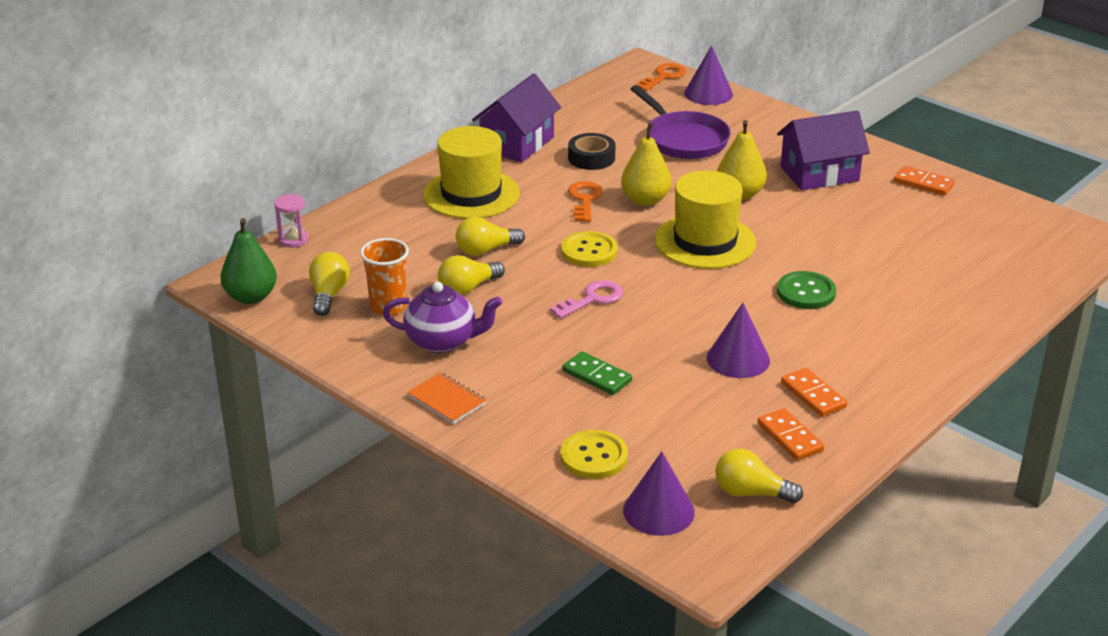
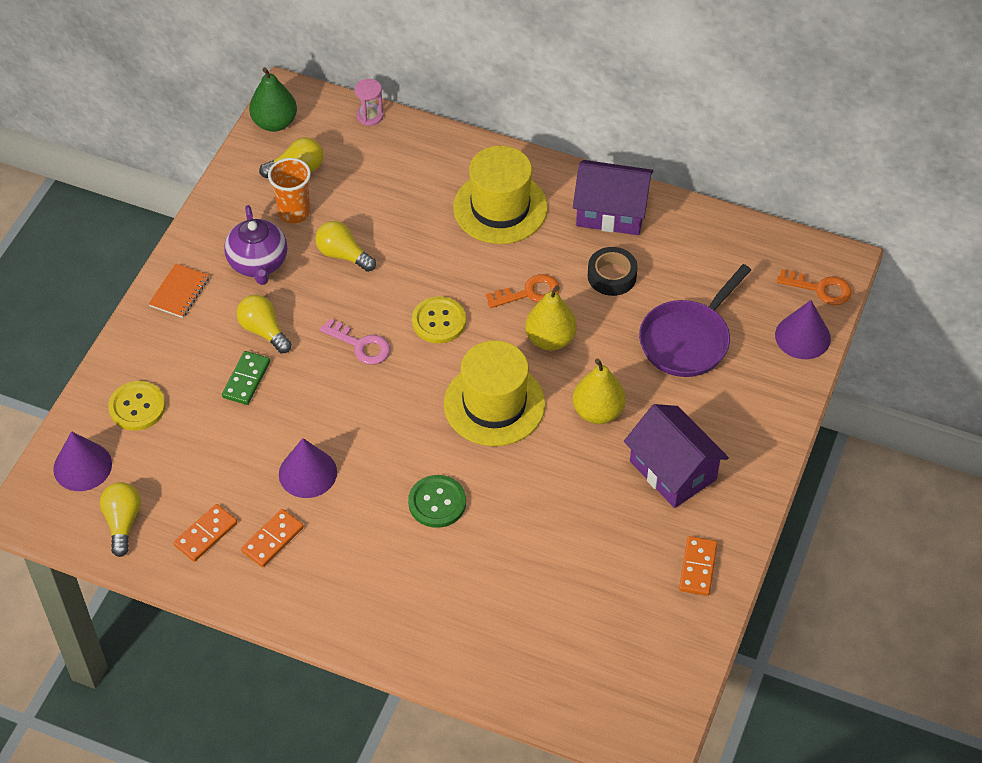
camera: 70 degrees right, 20 degrees up
yellow light bulb [456,217,525,256] -> yellow light bulb moved to [237,295,292,353]

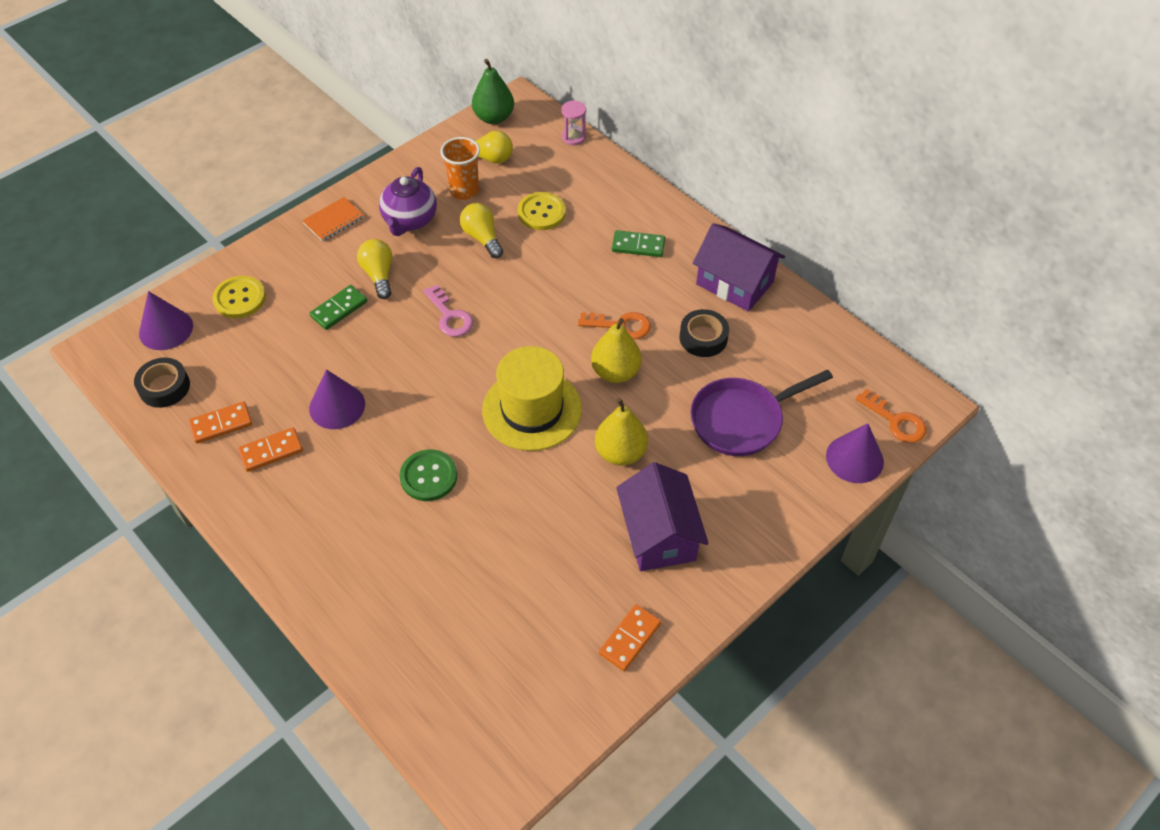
camera: 25 degrees right, 0 degrees up
yellow light bulb [100,482,141,557] -> black tape [134,358,190,408]
yellow button [412,296,466,343] -> yellow button moved to [518,192,566,230]
yellow hat [453,146,548,244] -> green domino [612,230,665,257]

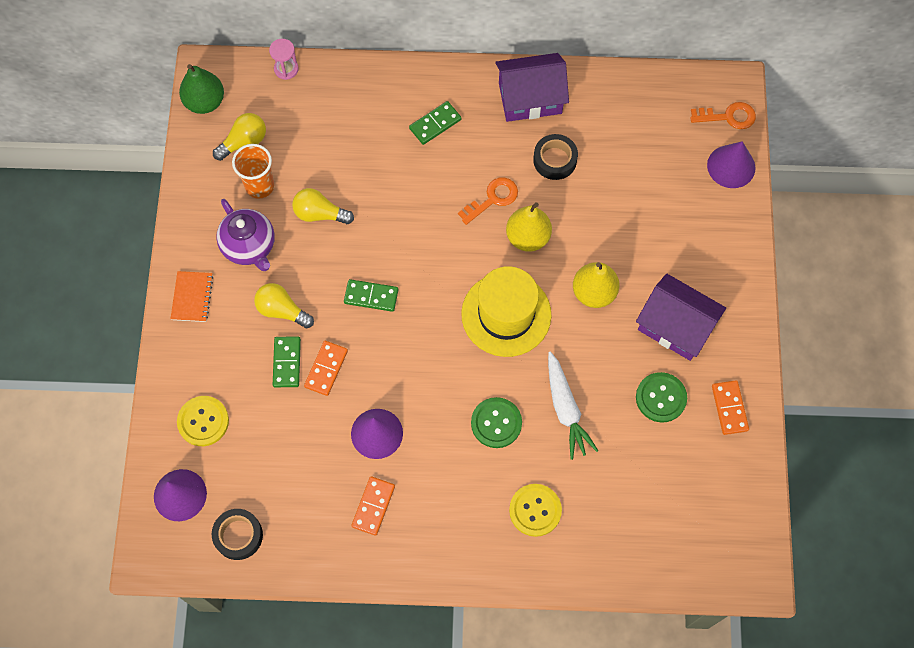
camera: 45 degrees left, 15 degrees up
orange domino [189,402,252,444] -> orange domino moved to [304,341,348,396]
pink key [423,285,473,337] -> green domino [344,279,398,312]
yellow button [518,192,566,230] -> yellow button moved to [509,484,562,537]
purple pan [690,370,833,456] -> none
none -> white carrot [548,351,598,460]
none -> green button [636,372,687,422]

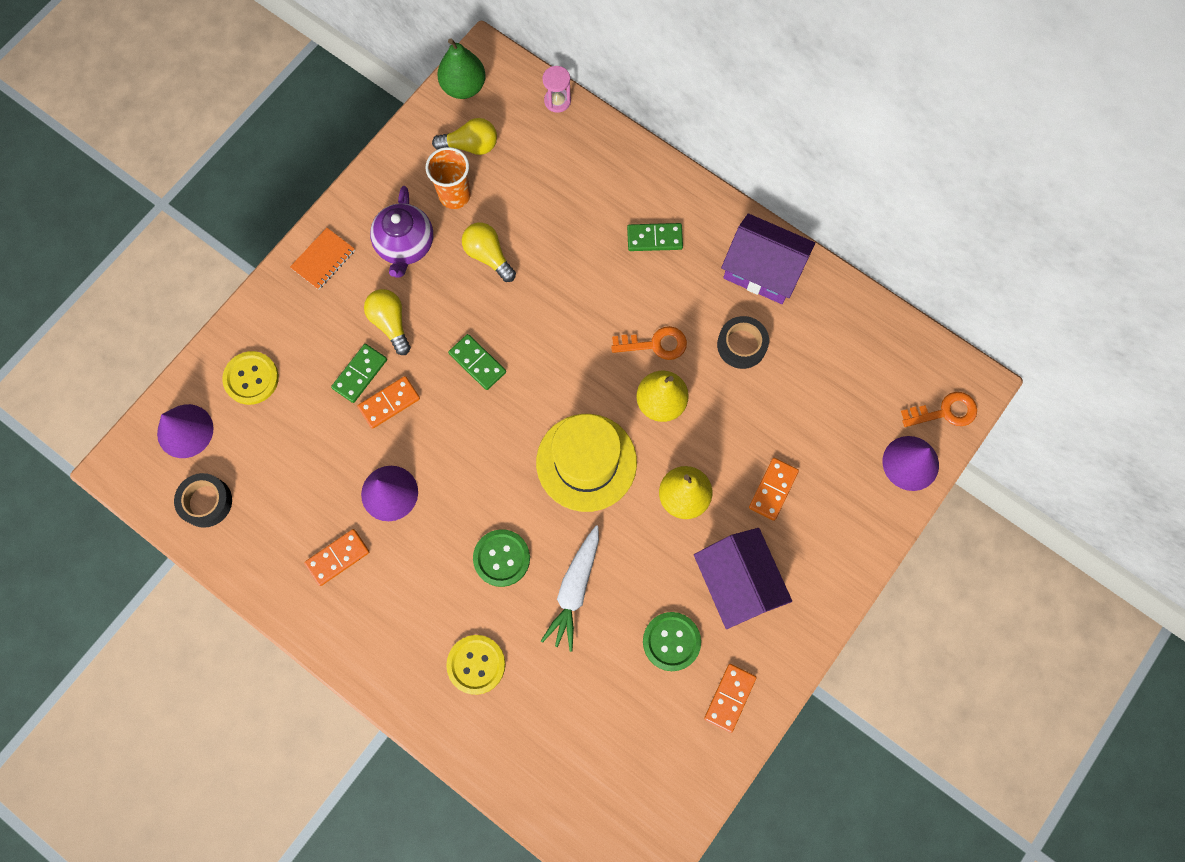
camera: 35 degrees right, 5 degrees up
orange key [690,102,756,129] -> orange key turned 45 degrees counterclockwise [901,392,977,427]
none -> orange domino [749,458,799,521]

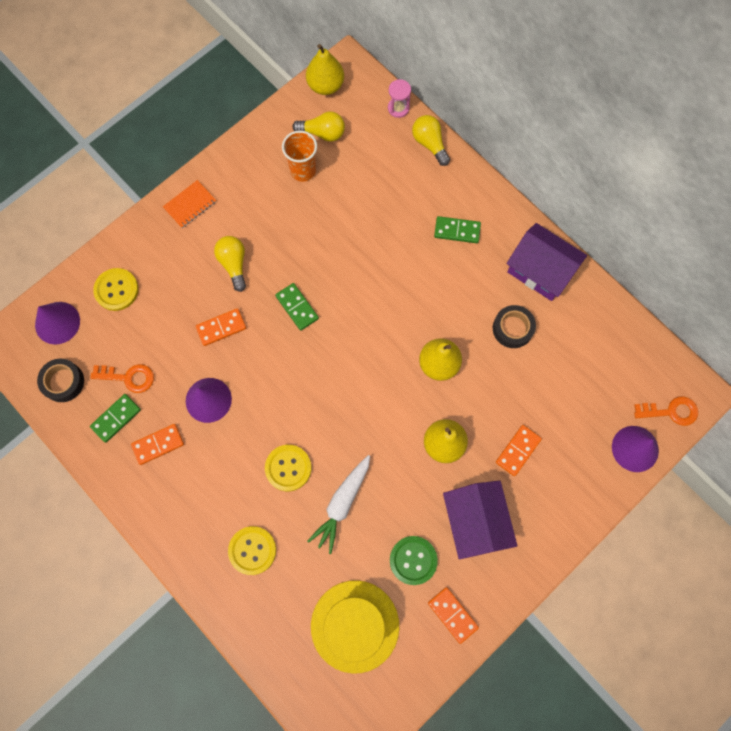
camera: 10 degrees right, 0 degrees up
green domino [331,344,387,403] -> green domino moved to [90,394,141,443]
purple teapot [370,186,433,278] -> none
green pear [437,39,486,99] -> yellow pear [306,44,344,95]
yellow light bulb [462,223,516,282] -> yellow light bulb moved to [412,115,450,166]
green button [473,529,530,587] -> yellow button [265,445,311,491]
yellow hat [536,414,637,512] -> yellow hat moved to [311,580,399,674]
orange key [611,326,687,360] -> orange key moved to [91,364,154,393]
orange domino [704,664,756,733] -> orange domino turned 75 degrees counterclockwise [428,587,479,644]

